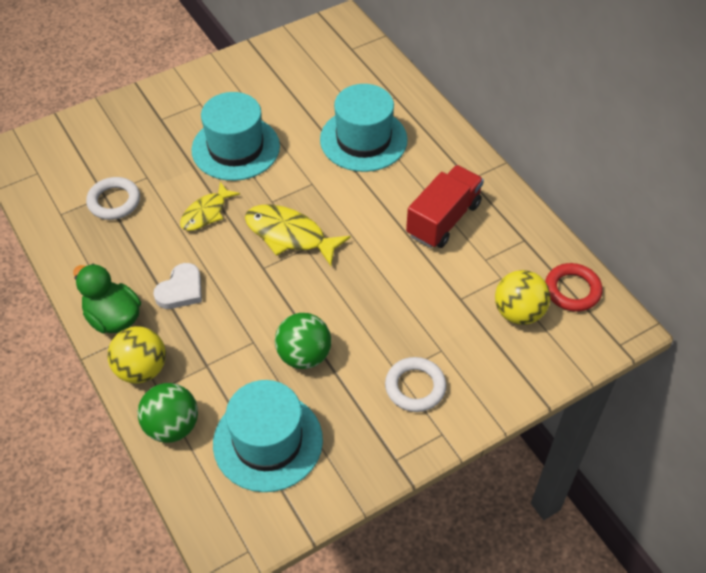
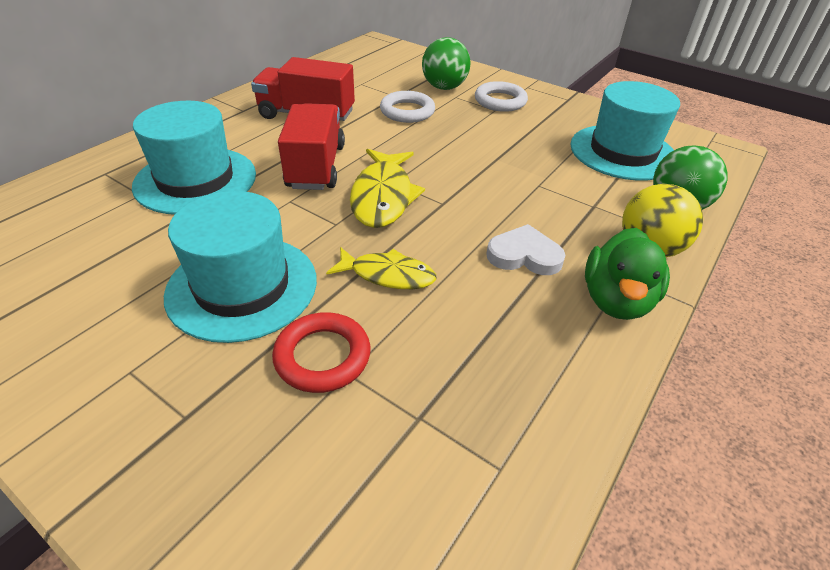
camera: 115 degrees left, 10 degrees down
white ring [86,177,140,220] -> white ring moved to [380,91,435,123]
green ball [275,313,331,369] -> green ball moved to [422,37,471,90]
yellow ball [495,270,550,325] -> none
red ring [545,263,603,312] -> red ring moved to [272,312,370,393]
none -> red truck [278,103,345,190]

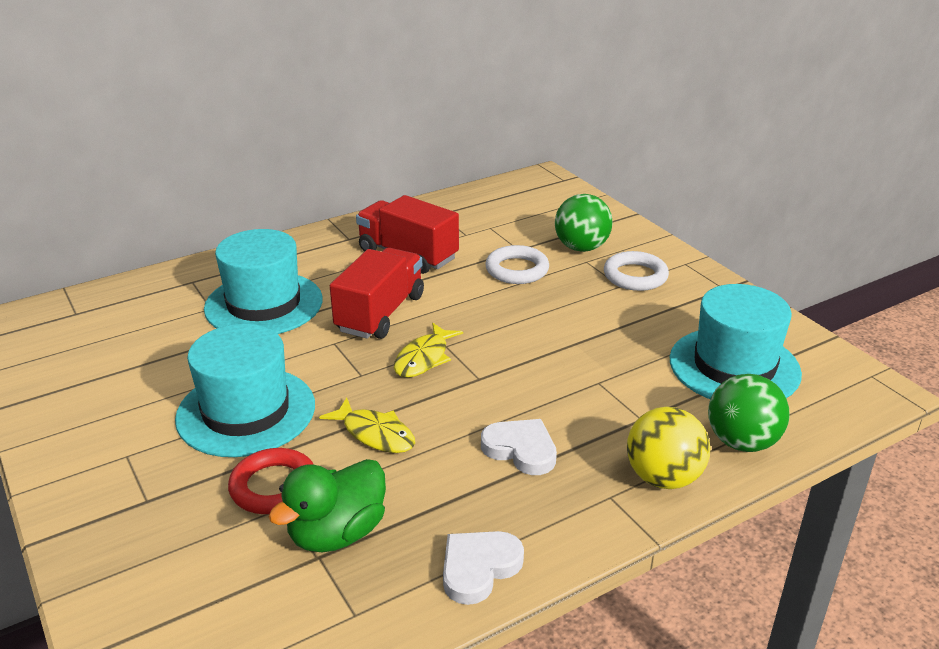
camera: 25 degrees right, 10 degrees down
yellow fish [350,149,425,228] -> yellow fish [394,323,463,378], size x0.66
green duck [585,228,670,320] -> green duck moved to [269,459,386,553]
none -> white heart [443,531,524,605]

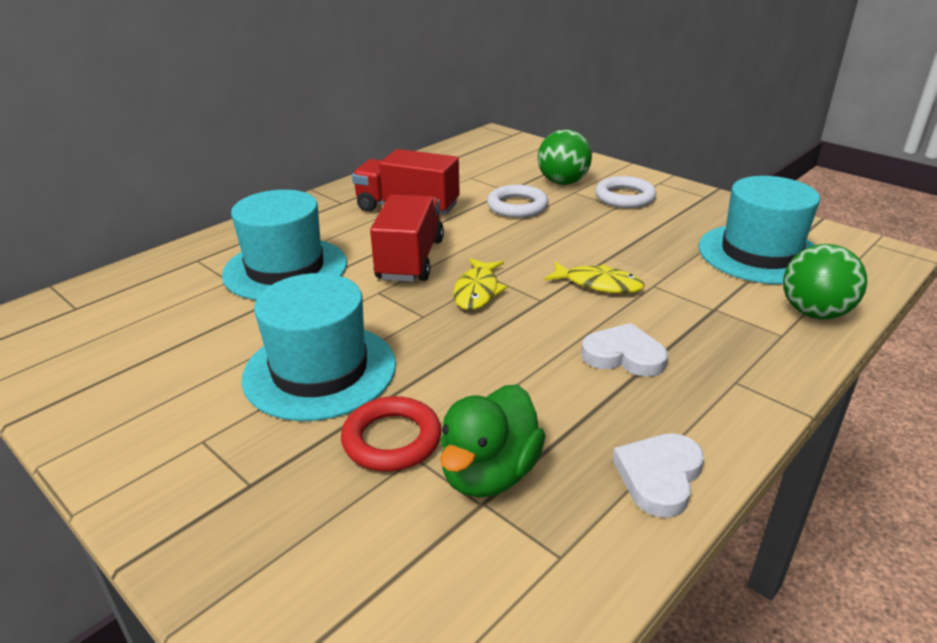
camera: 15 degrees left, 0 degrees up
yellow fish [319,397,415,453] -> yellow fish moved to [544,261,644,293]
yellow ball [627,407,711,489] -> none

